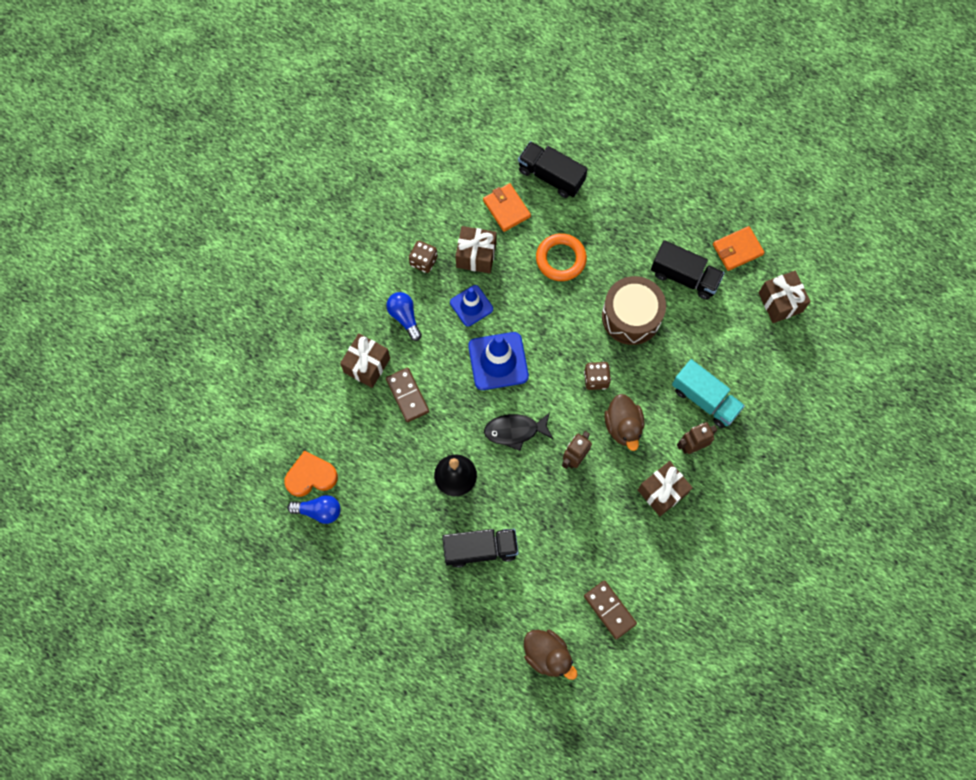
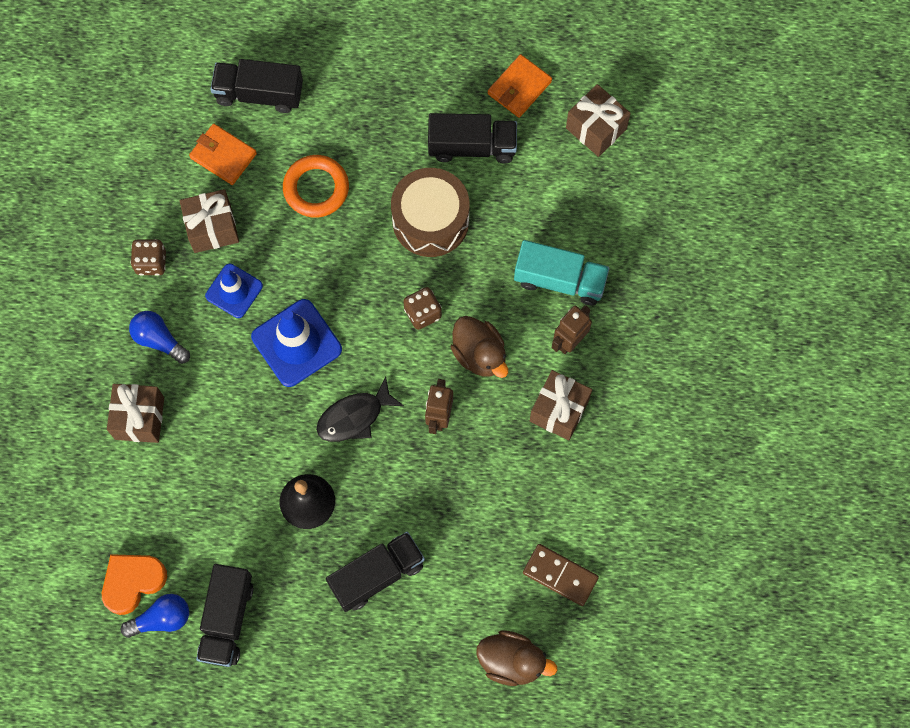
camera: 25 degrees left, 0 degrees up
brown domino [386,368,429,422] -> none
none -> black truck [196,564,254,667]

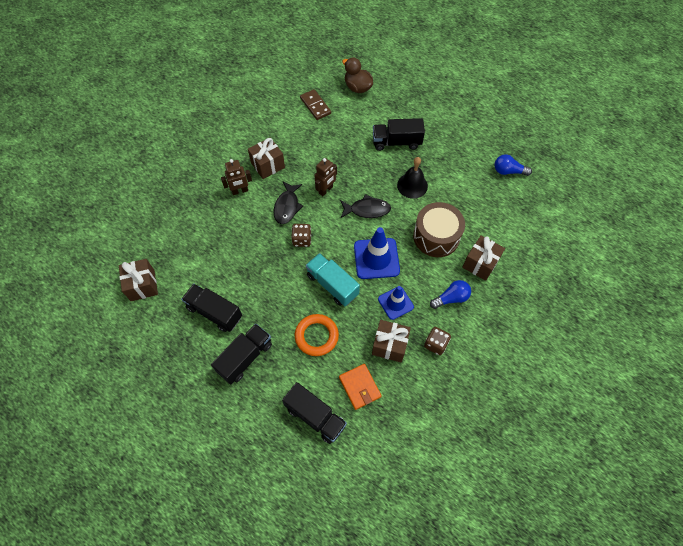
camera: 150 degrees left, 10 degrees down
orange heart [102,554,167,615] -> none
blue light bulb [129,311,190,364] -> blue light bulb turned 90 degrees counterclockwise [430,280,471,309]
black truck [196,564,254,667] -> black truck moved to [211,323,272,384]
brown drum [391,168,470,257] -> brown drum moved to [413,202,465,257]
brown duck [450,316,508,378] -> black fish [273,182,303,224]
orange wallet [488,54,552,118] -> none
turquoise truck [514,240,610,305] -> turquoise truck moved to [306,253,360,306]

